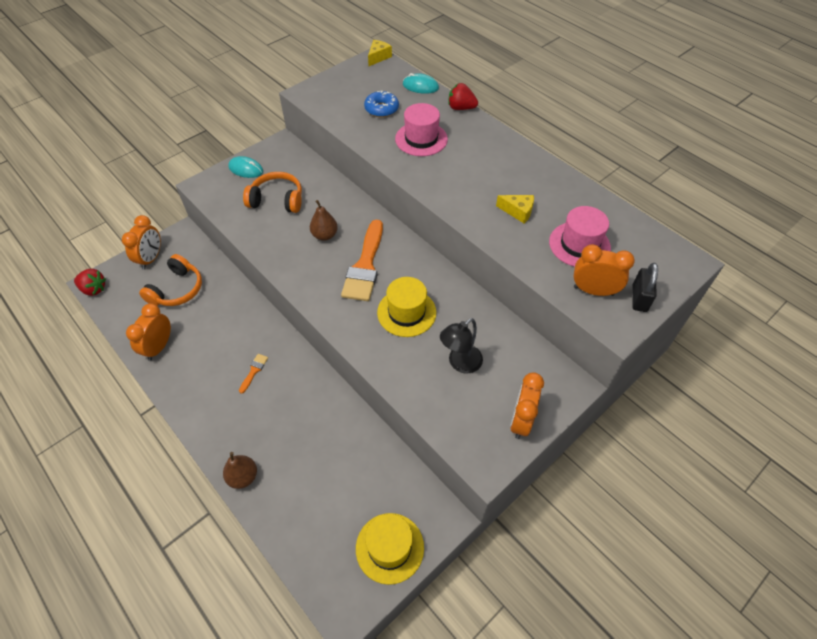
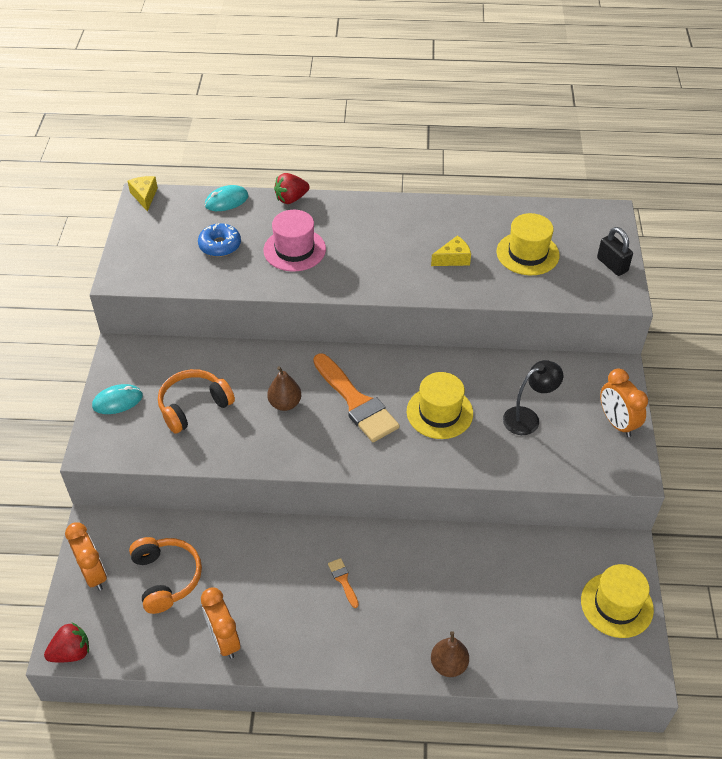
camera: 45 degrees left, 5 degrees down
black lamp [440,318,483,374] -> black lamp turned 120 degrees counterclockwise [503,360,563,435]
pink hat [549,206,611,267] -> yellow hat [496,213,560,275]
orange clock [574,244,635,296] -> none

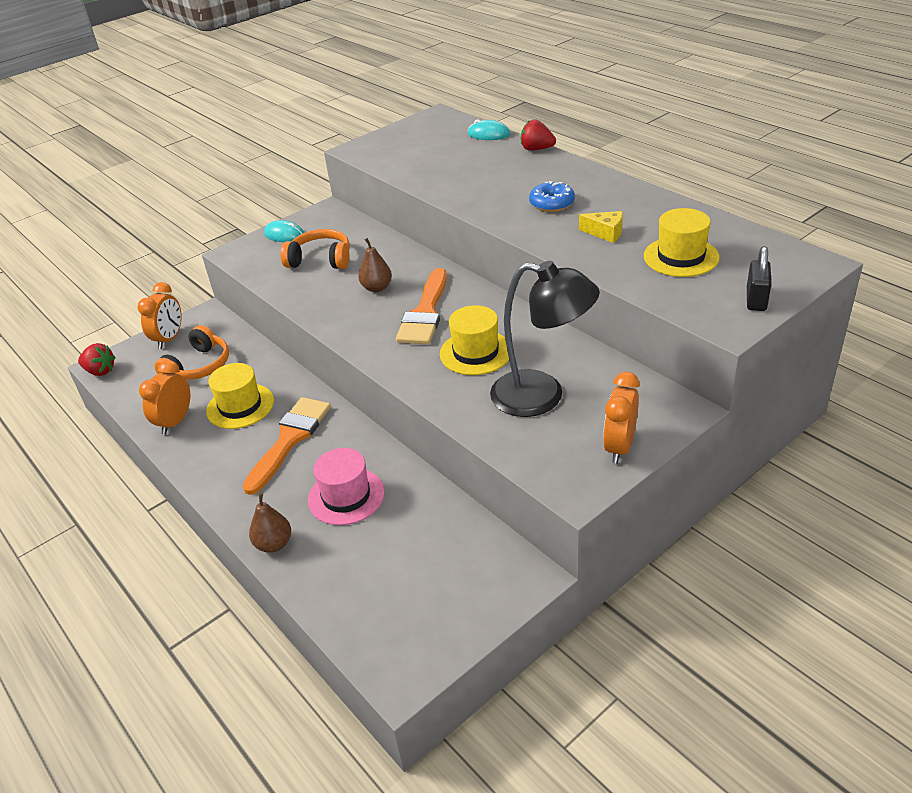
camera: 50 degrees right, 10 degrees down
yellow cheese [127,176,158,212] -> none
blue donut [198,223,241,257] -> blue donut moved to [529,181,575,212]
pink hat [264,210,326,272] -> pink hat moved to [308,448,385,525]
orange brush [328,558,359,608] -> orange brush [243,397,331,495], size x2.37
black lamp [503,360,563,435] -> black lamp [490,261,600,417], size x1.70
yellow hat [581,564,654,638] -> yellow hat moved to [206,363,274,429]

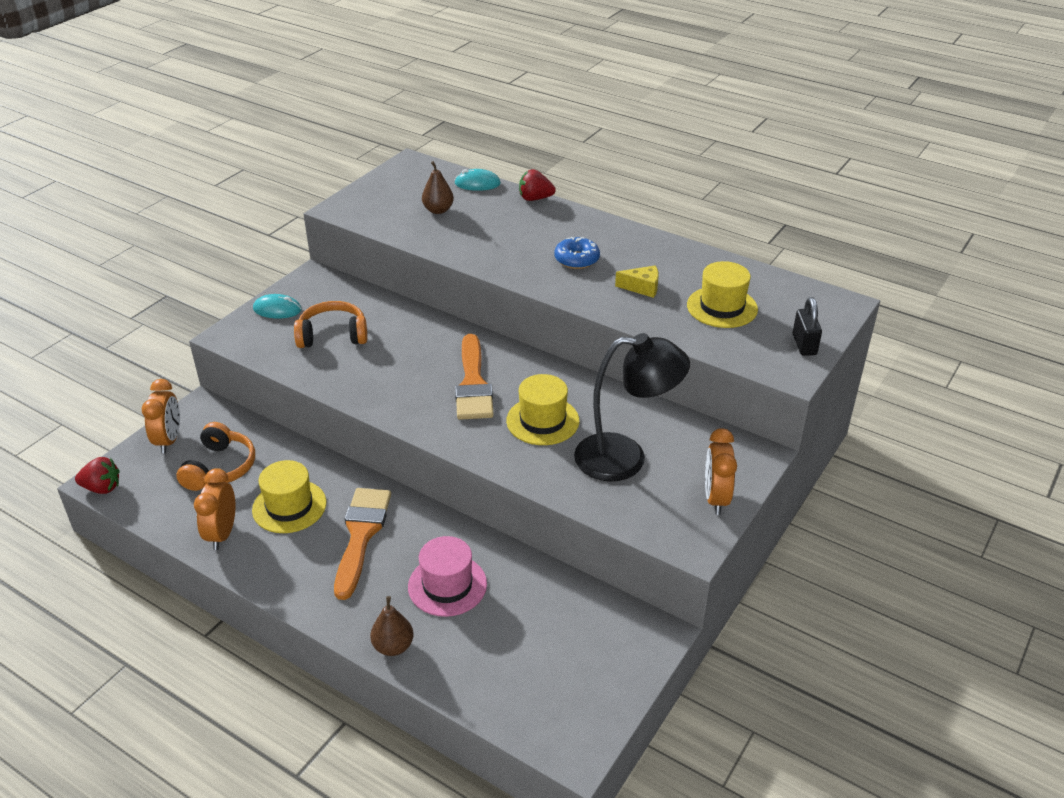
camera: 20 degrees left, 0 degrees up
brown pear [358,238,392,292] -> brown pear moved to [422,161,454,214]

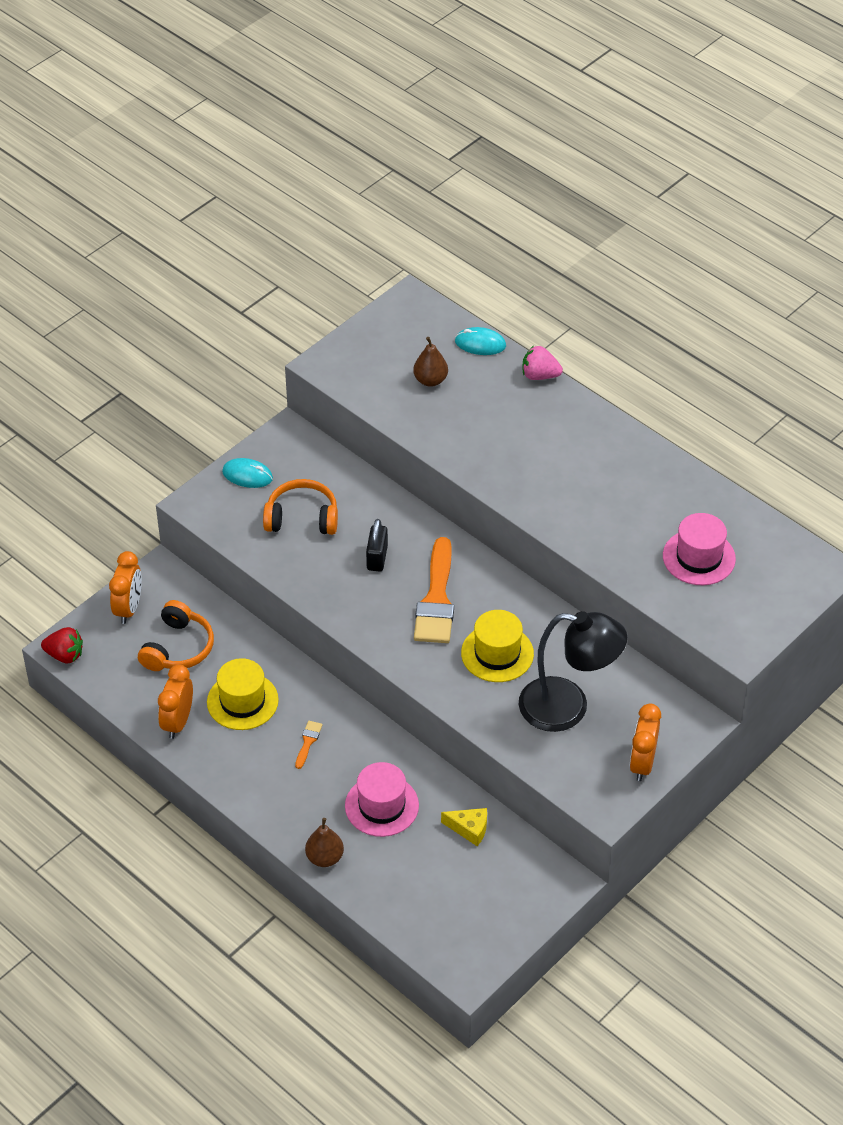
camera: 10 degrees right, 10 degrees up
orange brush [334,488,391,600] -> orange brush [295,721,323,769], size x0.42
red strawberry [519,169,556,201] -> pink strawberry [523,346,563,380]
blue donut [555,237,600,269] -> none
yellow cheese [615,265,659,298] -> yellow cheese moved to [441,808,487,846]
yellow hat [687,261,758,328] -> pink hat [663,513,736,585]
black padlock [793,297,822,356] -> black padlock moved to [366,519,388,572]

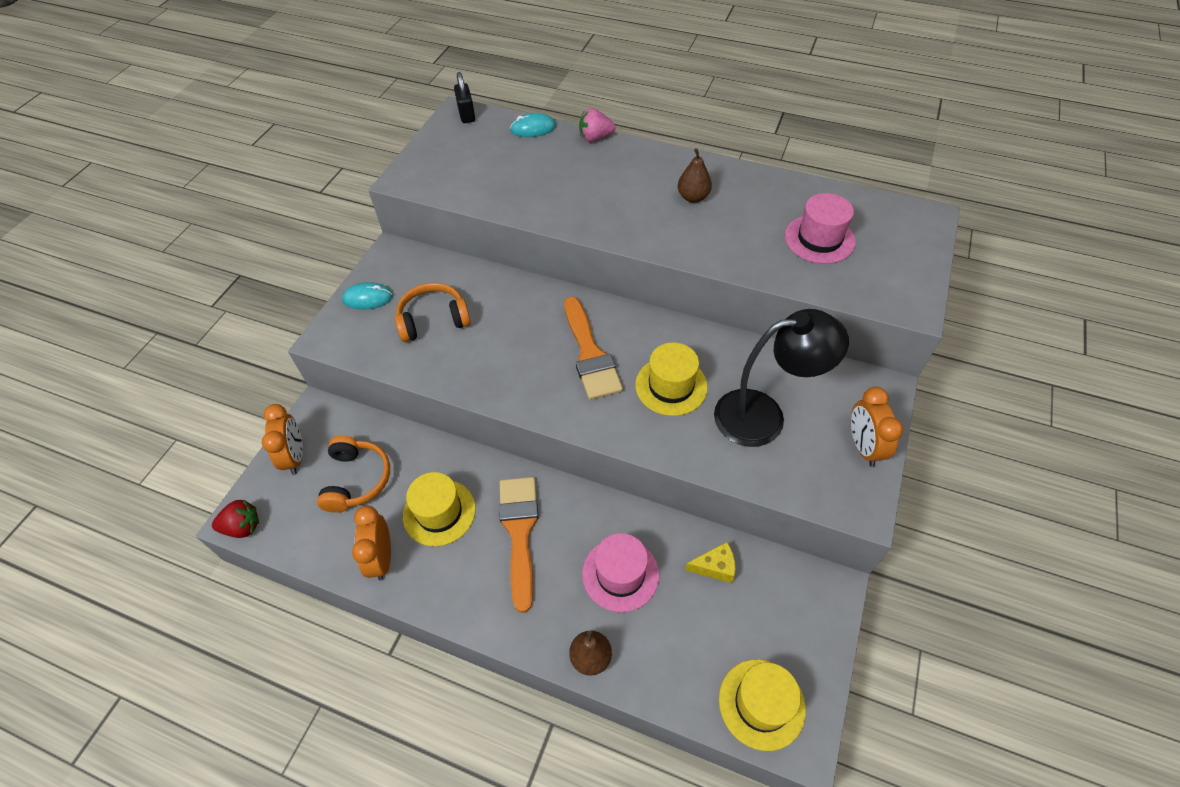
camera: 20 degrees left, 5 degrees up
orange brush [295,721,323,769] -> orange brush [499,477,538,613], size x2.37
black padlock [366,519,388,572] -> black padlock moved to [454,72,475,123]
brown pear [413,337,448,387] -> brown pear moved to [678,148,712,203]
none -> yellow hat [719,659,806,751]

